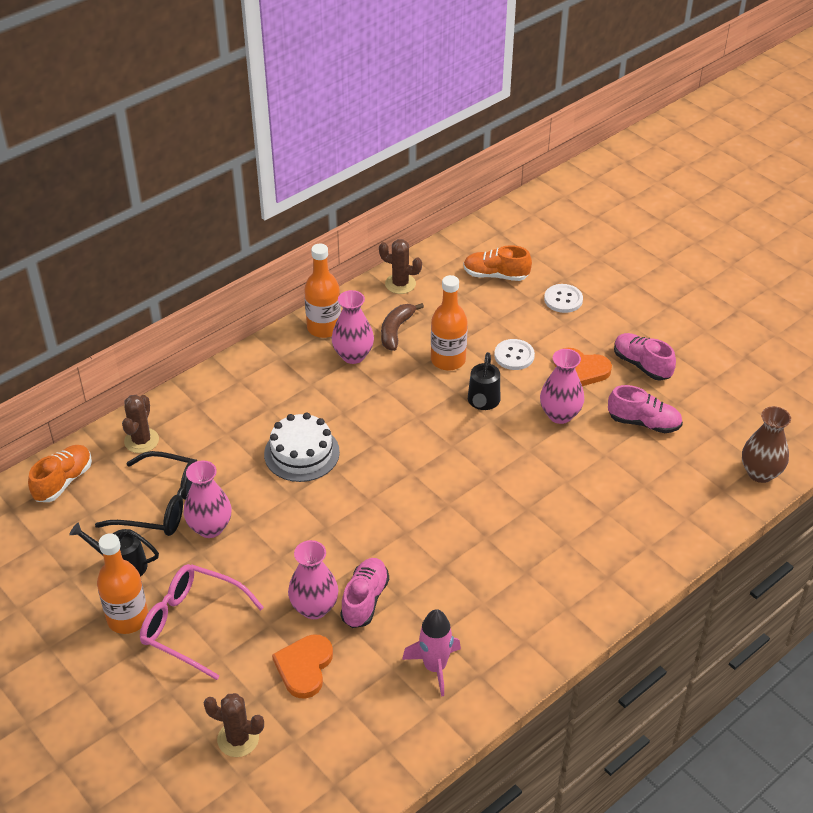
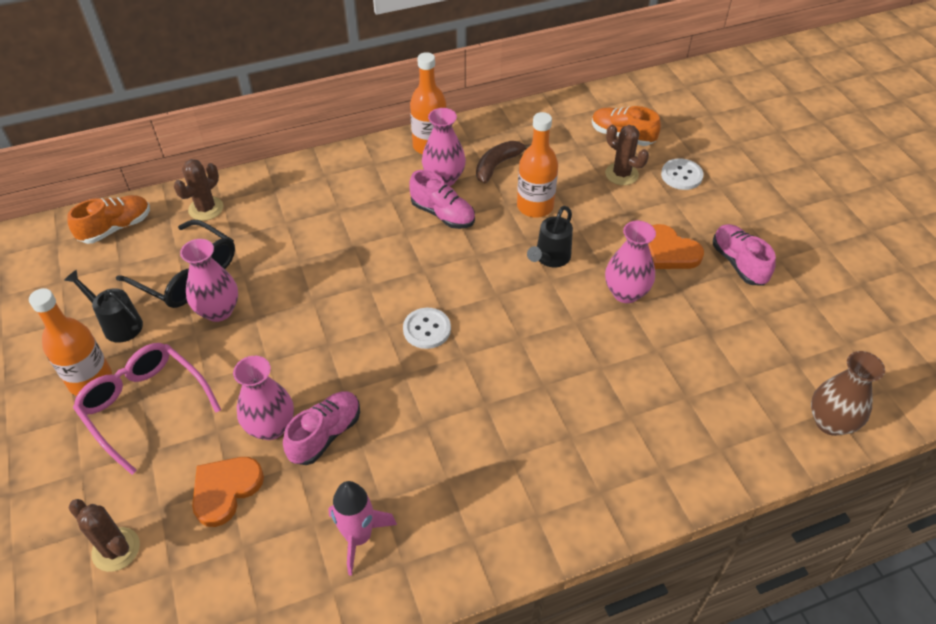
camera: 20 degrees right, 5 degrees up
white cake [264,413,340,482] -> none
brown cactus [379,239,422,294] -> brown cactus moved to [605,125,649,185]
white button [494,339,535,370] -> white button moved to [403,308,451,349]
pink shoe [608,385,683,433] -> pink shoe moved to [409,170,475,229]

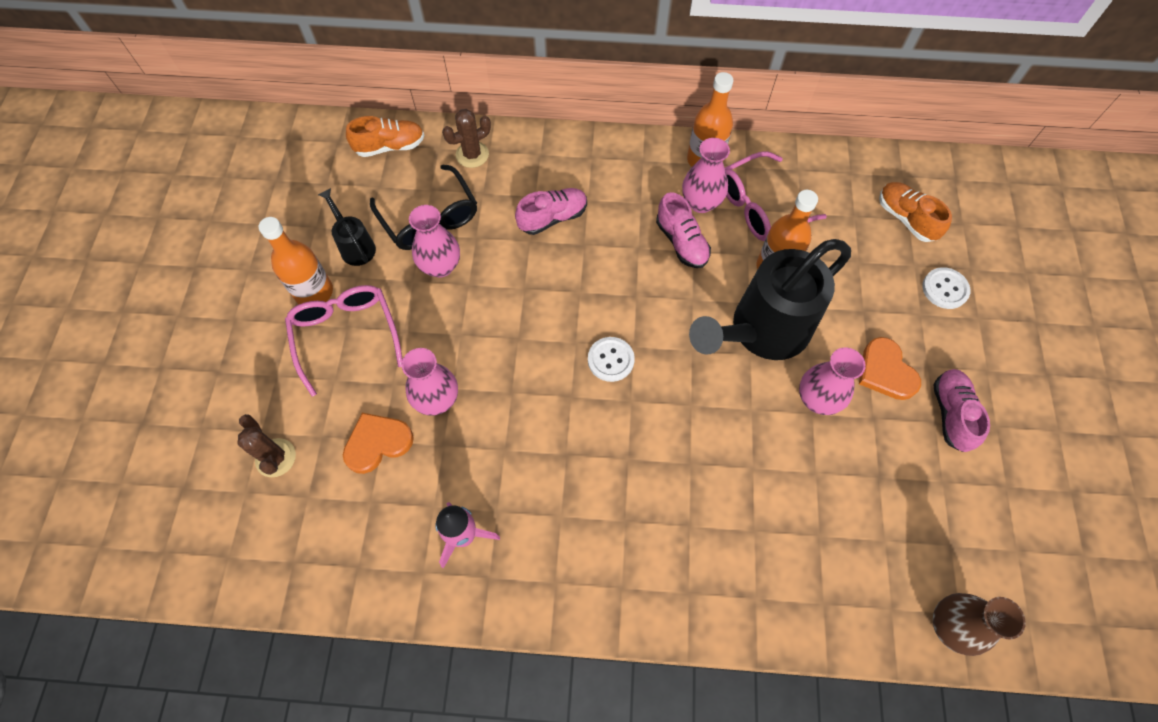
camera: 25 degrees right, 15 degrees up
pink shoe [283,391,360,465] -> pink shoe moved to [515,188,587,235]
brown banana [476,141,531,184] -> pink glasses [725,151,827,241]
black watering can [527,206,573,267] -> black watering can [689,239,851,360], size x2.17
brown cactus [605,125,649,185] -> none

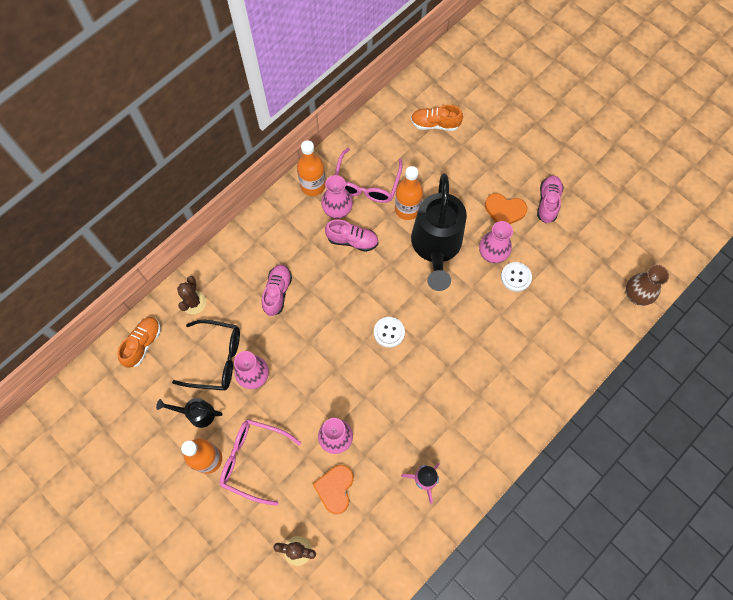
camera: 50 degrees left, 5 degrees up
white button [922,267,970,309] -> white button moved to [501,262,532,292]
pink shoe [933,369,990,452] -> pink shoe turned 60 degrees clockwise [537,176,564,223]

